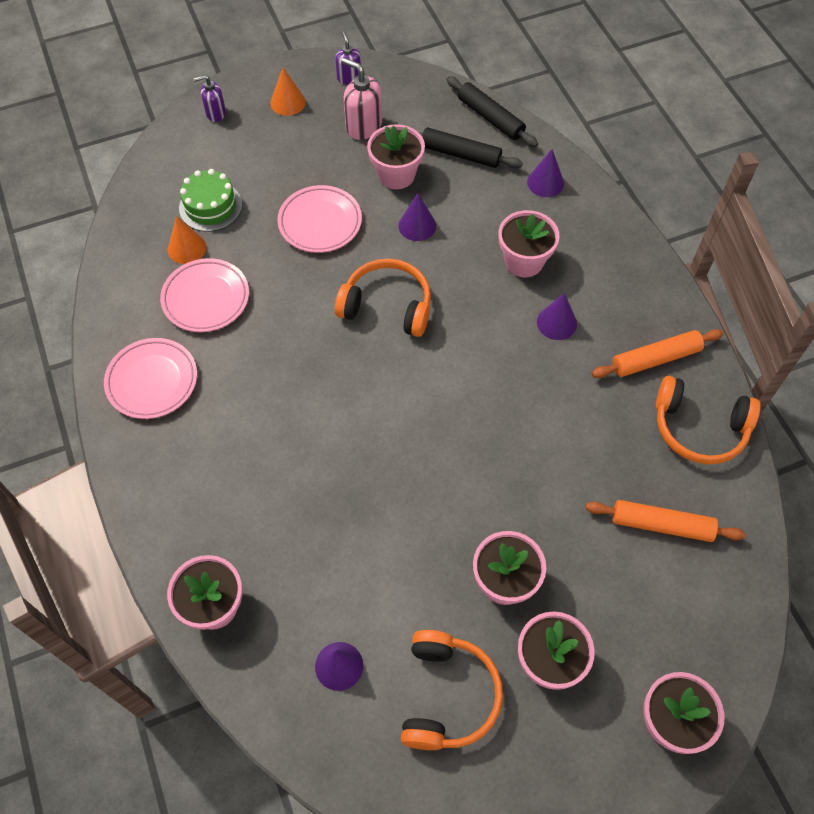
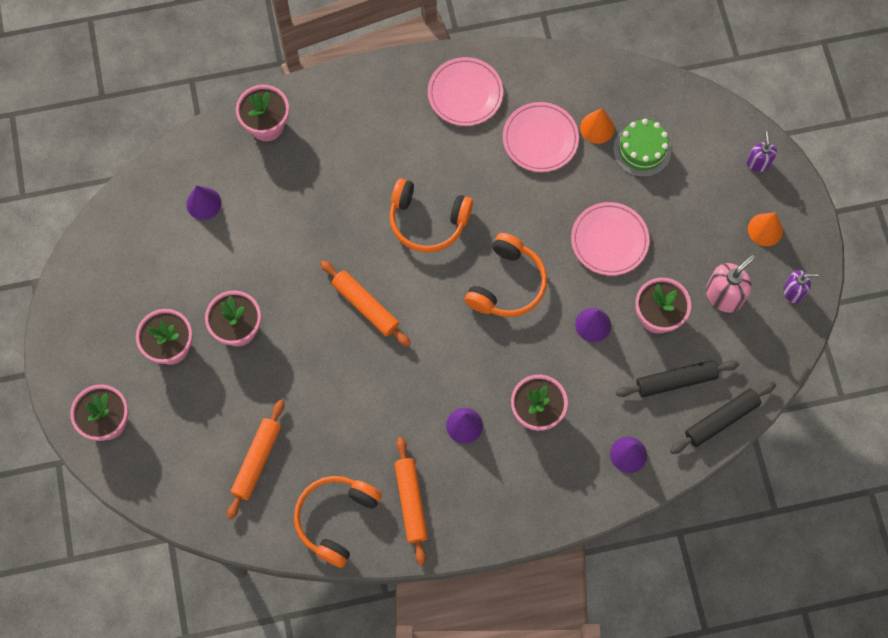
camera: 100 degrees right, 10 degrees up
orange headphones [401,630,503,750] -> orange headphones moved to [389,178,473,253]
black rolling pin [419,128,523,168] -> black rolling pin turned 45 degrees clockwise [616,360,739,397]
none -> orange rolling pin [320,260,411,347]

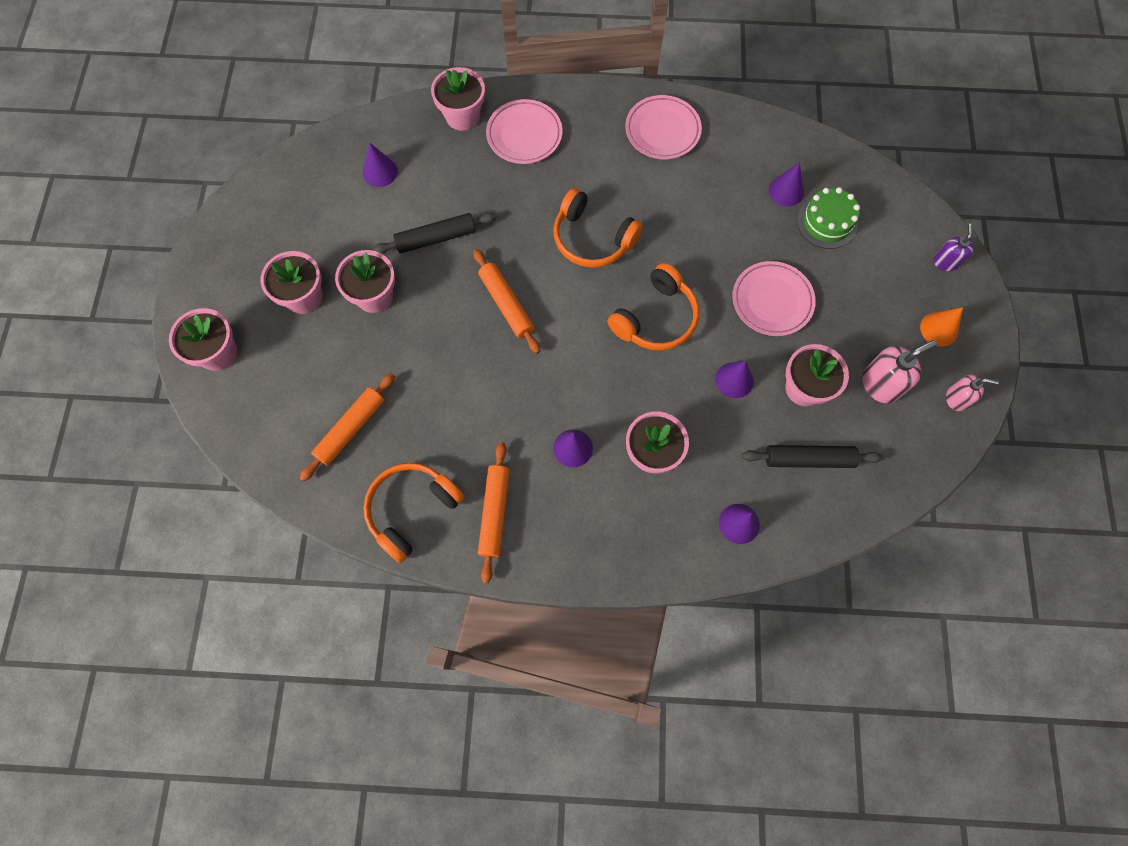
camera: 15 degrees right, 0 degrees up
pink plate [503,102,579,172] -> pink plate moved to [486,99,562,164]
orange cone [580,108,615,144] -> purple cone [769,162,804,207]
black rolling pin [670,382,776,454] -> black rolling pin moved to [372,213,496,254]
purple soap dispenser [783,270,819,303] -> pink soap dispenser [946,374,999,411]

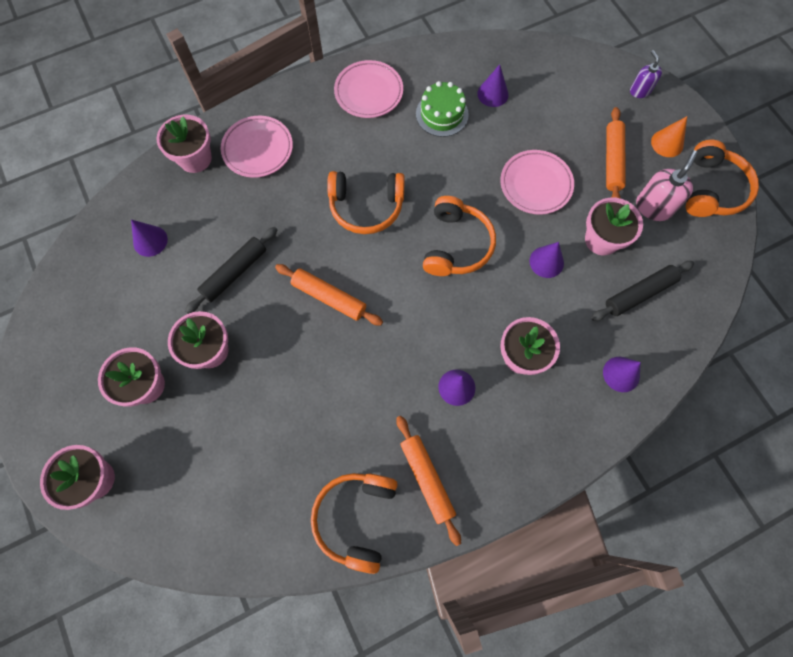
camera: 30 degrees left, 0 degrees up
orange rolling pin [300,373,395,482] -> orange rolling pin moved to [606,107,626,199]
green cake [797,187,860,249] -> green cake moved to [416,81,469,137]
pink soap dispenser [946,374,999,411] -> orange headphones [686,140,759,217]

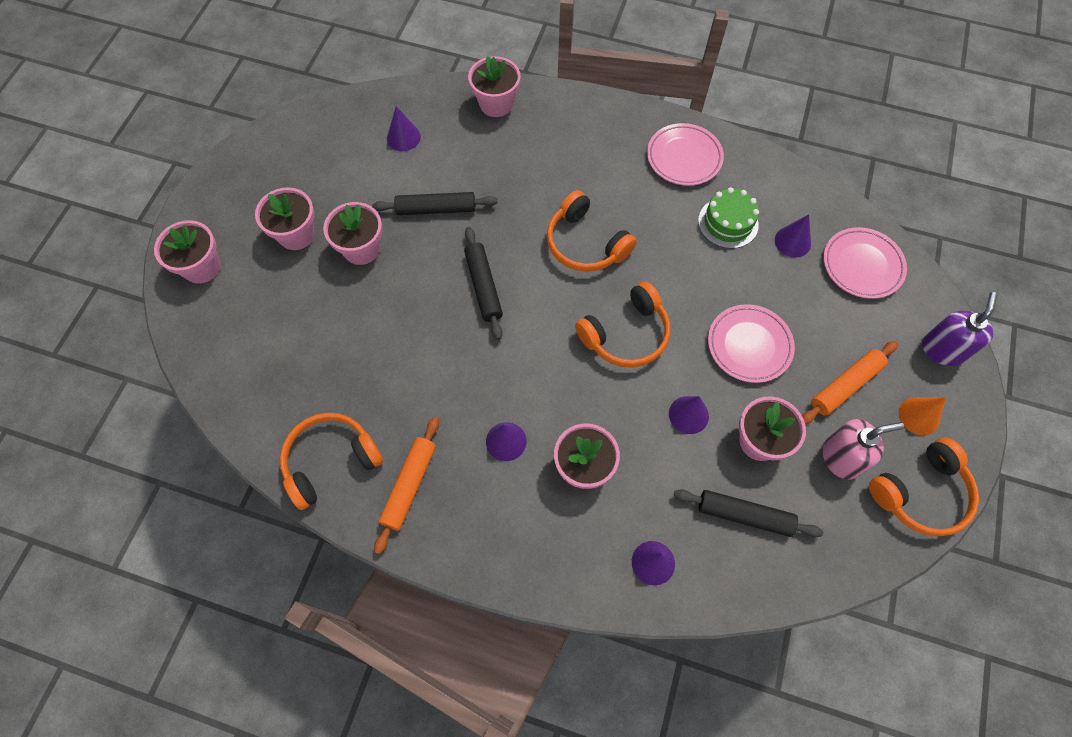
camera: 45 degrees right, 5 degrees down
pink plate [221,116,293,178] -> pink plate moved to [823,227,907,299]
orange rolling pin [275,264,383,326] -> black rolling pin [464,227,503,340]
purple soap dispenser [630,50,662,98] -> purple soap dispenser [922,292,997,366], size x1.58

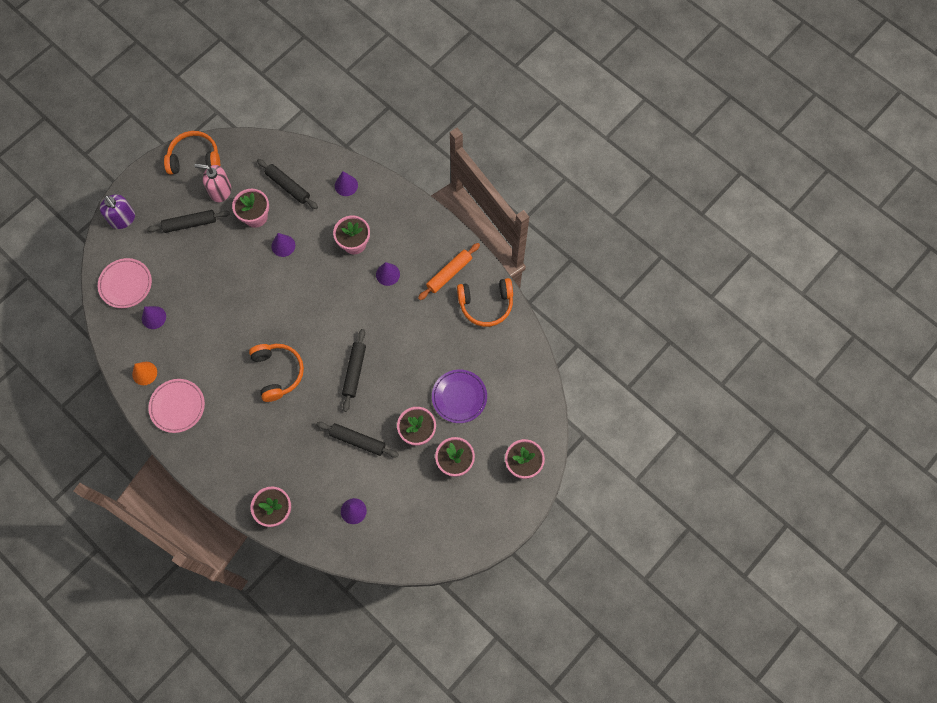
camera: 155 degrees left, 5 degrees up
orange headphones [575,281,670,368] -> none
green cake [698,187,759,249] -> none
pink plate [708,304,795,383] -> none
orange rolling pin [802,341,898,424] -> black rolling pin [147,210,230,233]
orange cone [899,397,946,436] -> orange cone moved to [132,362,157,385]
purple soap dispenser [922,292,997,366] -> purple soap dispenser turned 90 degrees counterclockwise [100,195,135,229]
none -> purple plate [432,370,487,423]

